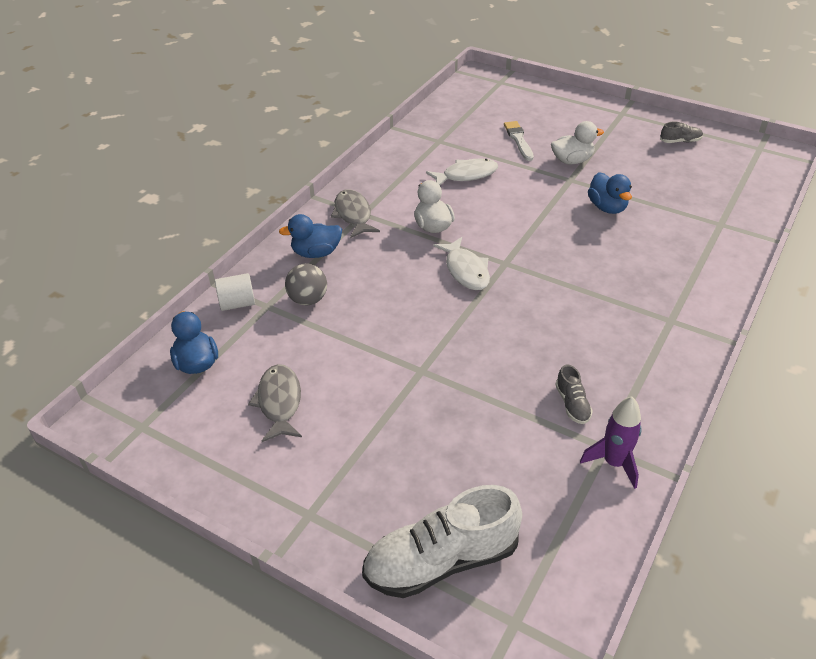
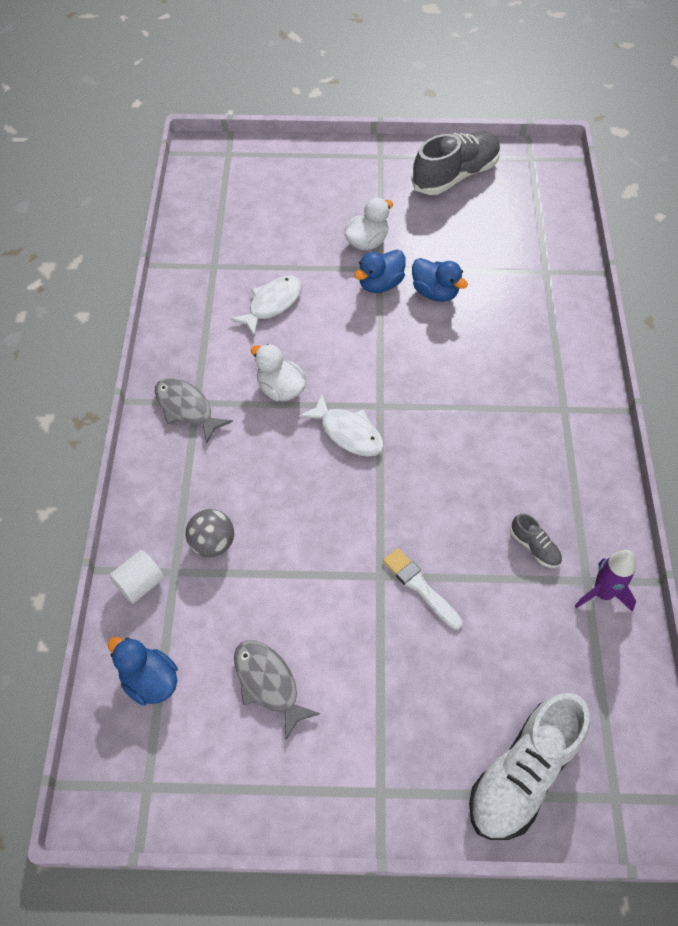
camera: 30 degrees left, 15 degrees up
blue duck [279,214,342,258] -> blue duck moved to [354,250,406,293]
white brush [504,121,534,161] -> white brush moved to [383,548,463,630]
grey shoe [660,122,703,143] -> grey shoe [411,131,501,195], size x2.23

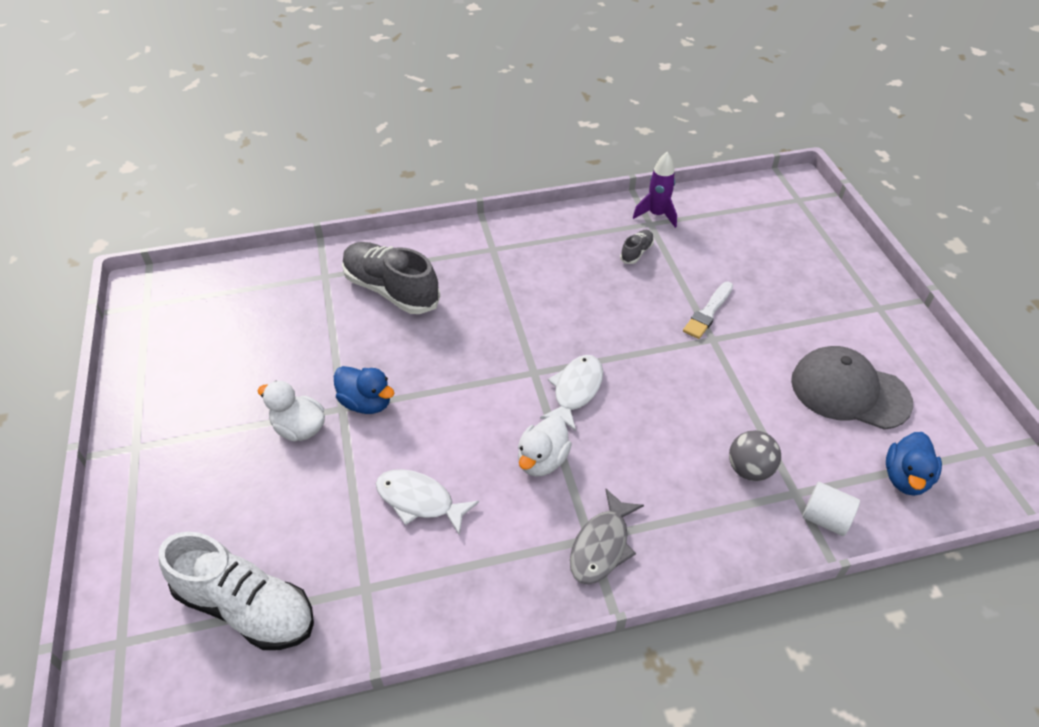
camera: 105 degrees left, 10 degrees down
grey fish [234,640,321,740] -> grey cap [791,346,913,430]
grey shoe [411,131,501,195] -> grey shoe moved to [342,242,440,314]
blue duck [412,258,468,302] -> none
white shoe [469,693,590,840] -> white shoe moved to [159,532,314,650]

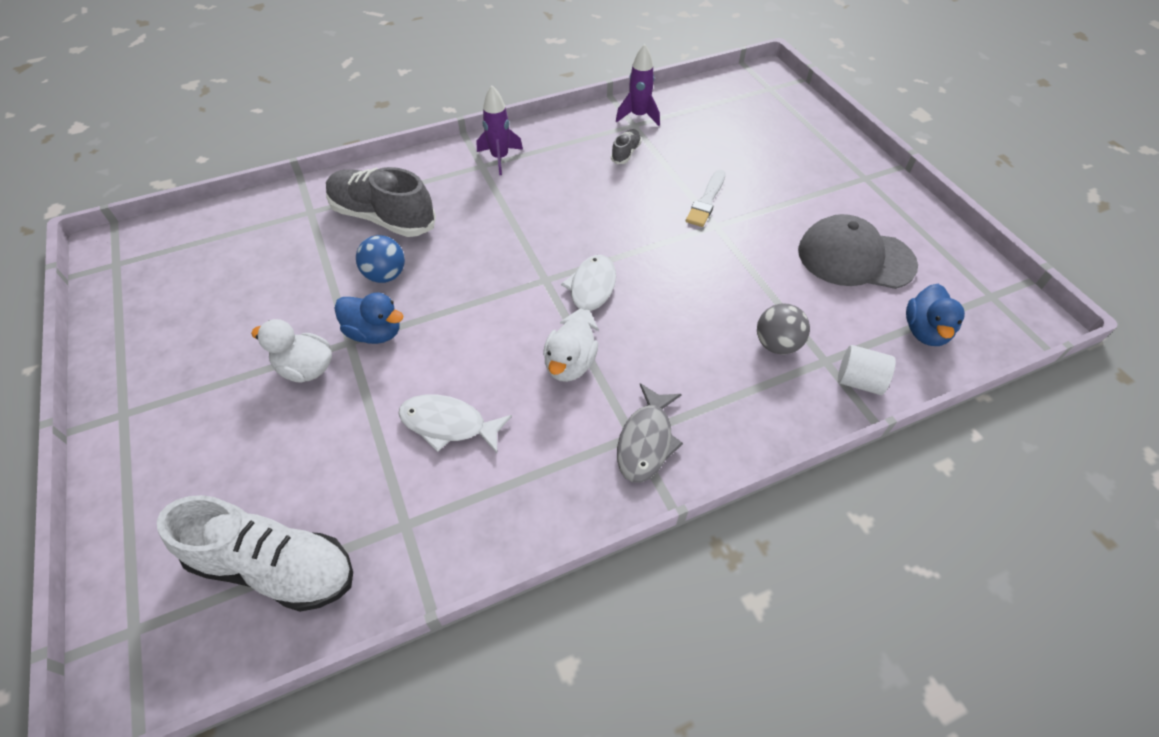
camera: 10 degrees left, 5 degrees up
none -> blue ball [356,235,405,283]
none -> purple rocket [477,86,523,175]

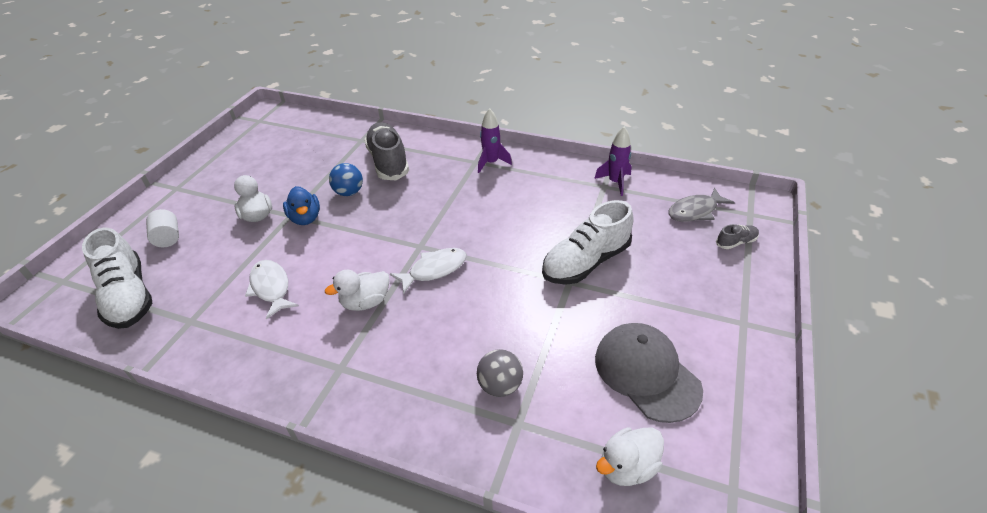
camera: 45 degrees right, 10 degrees down
grey shoe [611,129,642,164] -> grey shoe moved to [716,224,759,249]
grey fish [617,383,683,483] -> grey fish moved to [668,188,735,222]
white brush [686,170,726,227] -> white shoe [542,200,634,285]
white cylinder [838,345,896,395] -> white cylinder moved to [146,209,179,247]
blue duck [906,284,965,346] -> white duck [596,427,664,486]

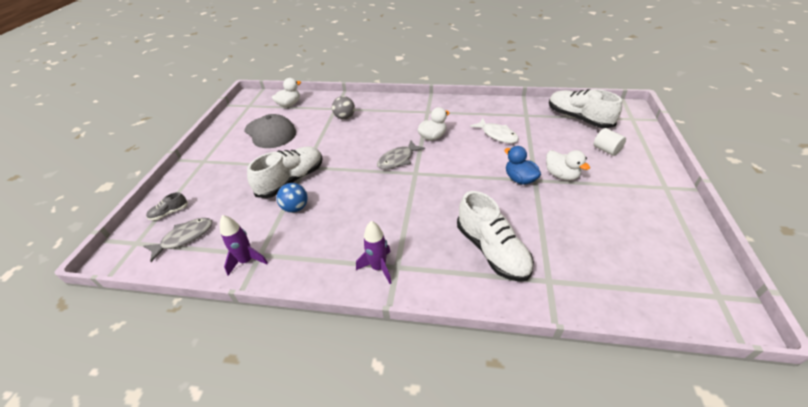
camera: 170 degrees right, 0 degrees up
blue ball [329,163,363,196] -> blue ball moved to [277,183,308,213]
grey shoe [364,122,409,180] -> white shoe [457,191,534,282]
white fish [390,248,467,294] -> grey fish [377,141,425,170]

